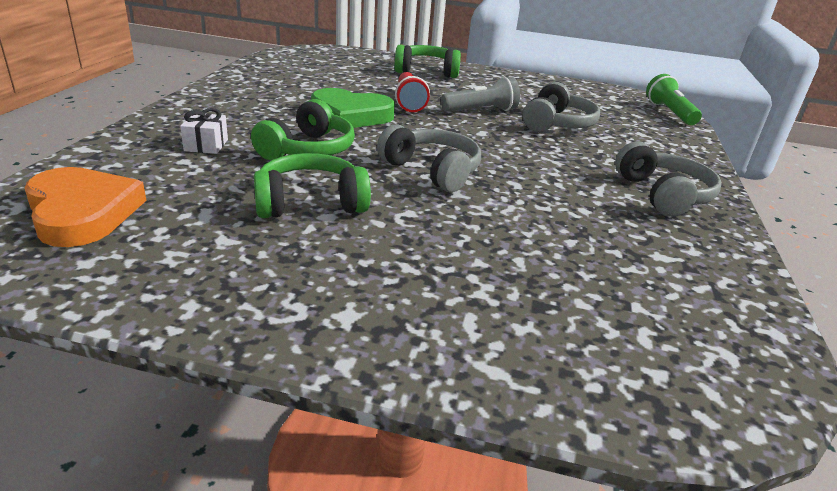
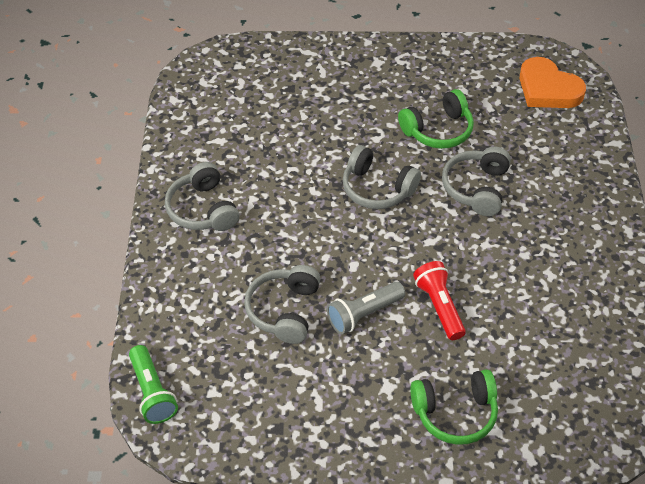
camera: 170 degrees right, 20 degrees up
white gift [180,108,228,154] -> none
green headphones [251,99,355,160] -> grey headphones [442,146,511,216]
green heart [311,88,395,128] -> none

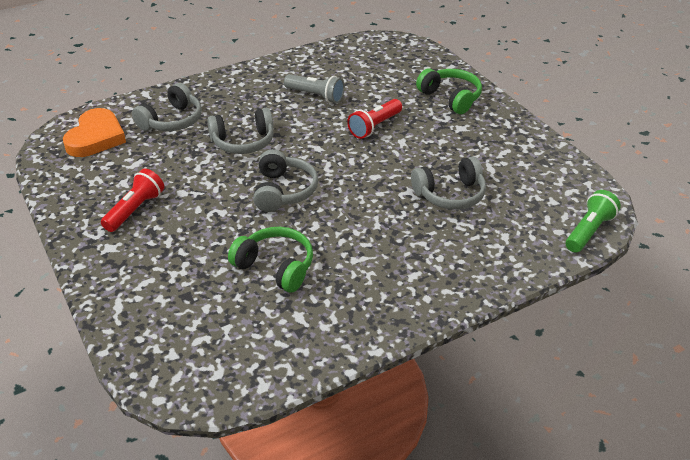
camera: 120 degrees left, 10 degrees down
grey headphones [165,162,239,231] -> grey headphones moved to [132,83,202,131]
grey flashlight [327,282,405,334] -> grey flashlight moved to [284,74,345,103]
green headphones [398,89,474,149] -> green headphones moved to [228,227,313,293]
none -> red flashlight [101,169,164,232]

